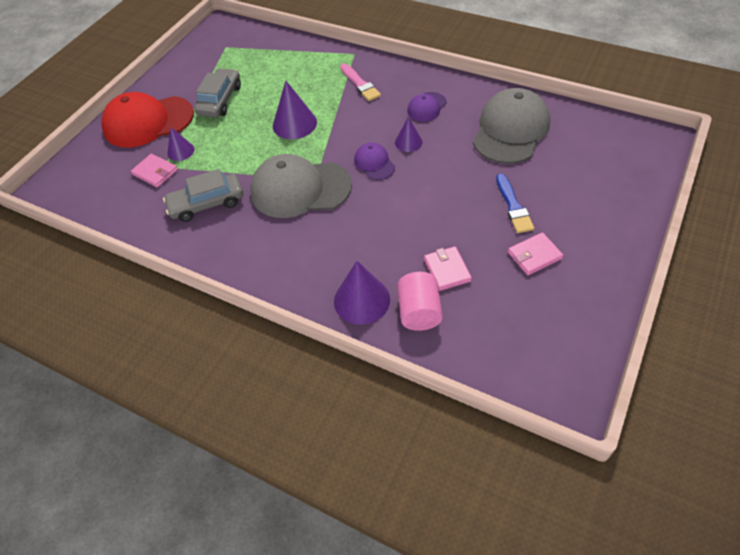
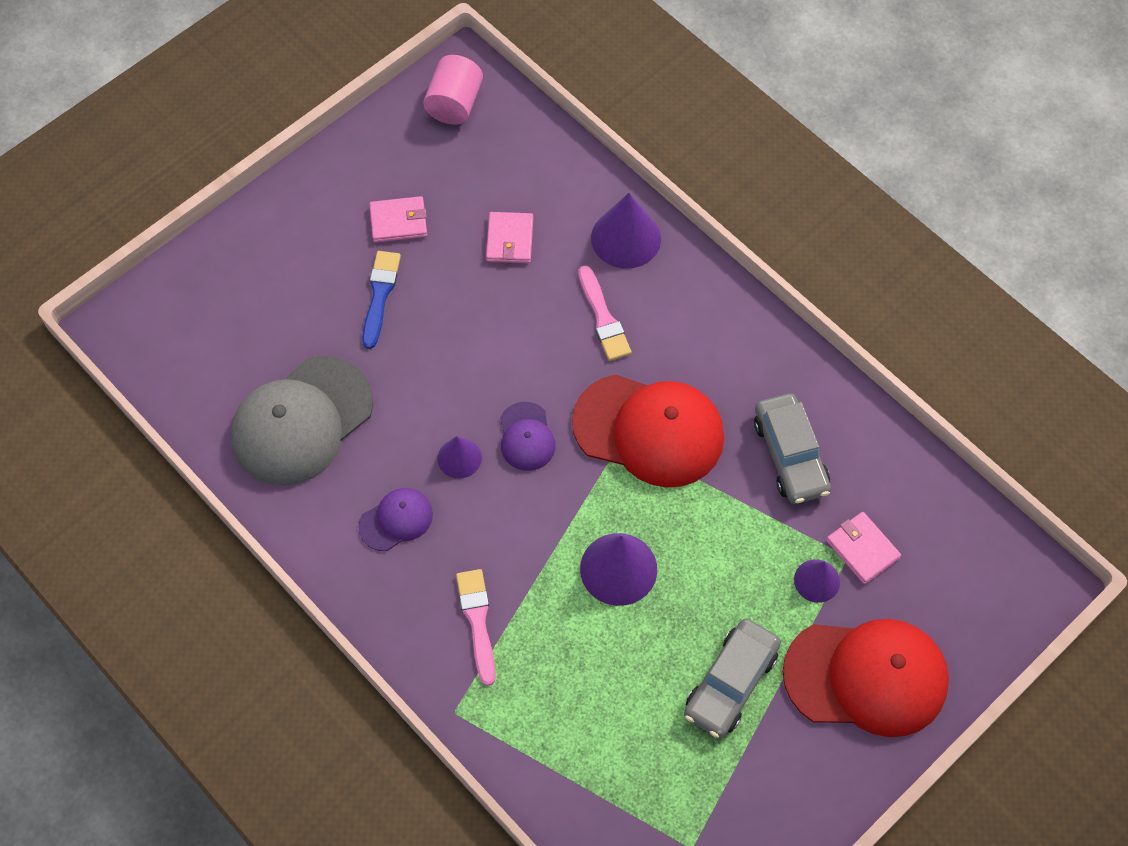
camera: 165 degrees left, 10 degrees up
grey car [163,169,243,222] -> grey car turned 75 degrees clockwise [754,393,831,504]
grey cap [250,154,352,218] -> red cap [572,374,724,487]
pink cylinder [397,272,443,331] -> pink cylinder moved to [423,55,483,125]
none -> pink brush [578,266,632,361]

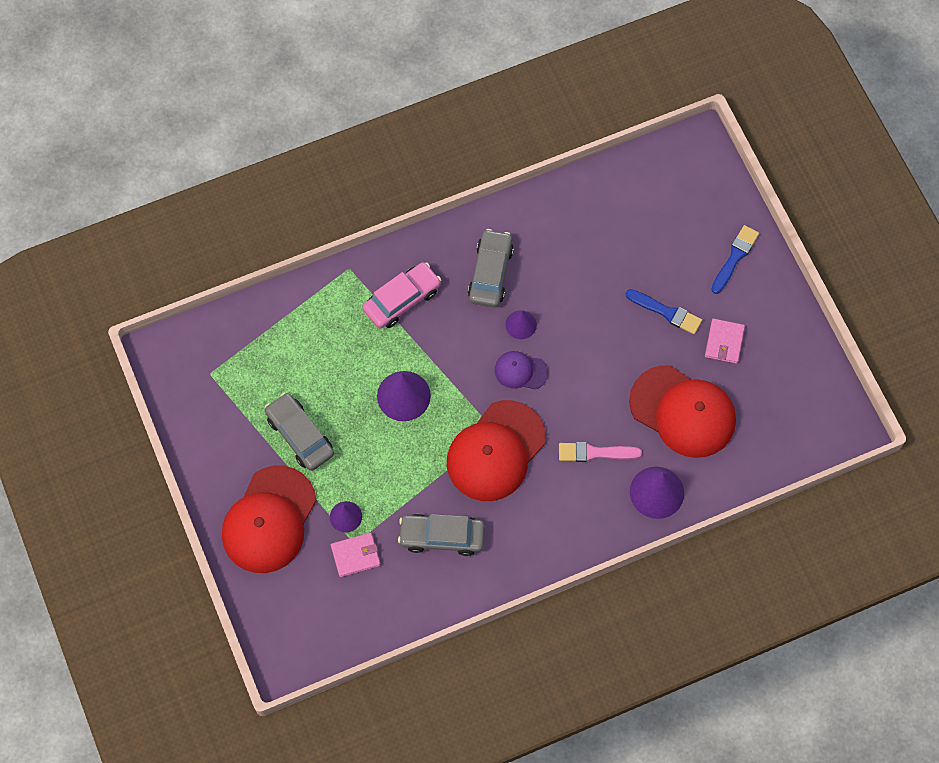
camera: 110 degrees right, 5 degrees up
grey cap [231,356,373,486] -> none
purple cap [358,488,433,551] -> grey car [468,229,514,307]
pink cylinder [423,55,483,125] -> none
pink brush [456,569,496,686] -> pink car [363,262,441,329]
pink wallet [486,212,533,263] -> red cap [629,365,736,458]
none -> blue brush [711,225,759,294]

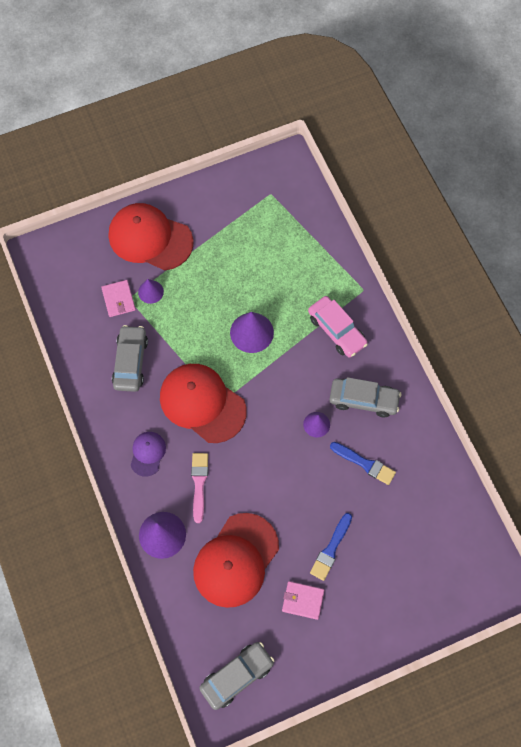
camera: 90 degrees right, 0 degrees up
grey car [265,392,334,471] -> grey car moved to [199,642,275,710]
purple cap [495,351,548,389] -> purple cap moved to [131,432,166,477]
blue brush [711,225,759,294] -> blue brush moved to [330,442,396,485]

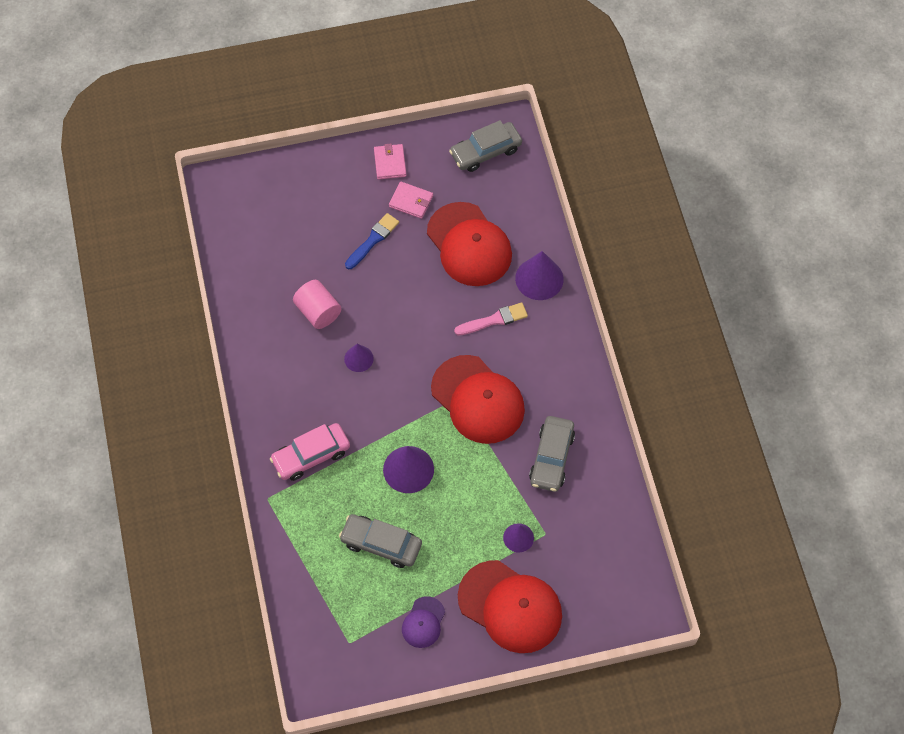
camera: 170 degrees left, 5 degrees down
pink wallet [101,280,136,317] -> pink wallet moved to [374,144,406,180]
purple cap [131,432,166,477] -> purple cap moved to [402,596,445,648]
pink brush [191,453,208,523] -> pink brush turned 120 degrees counterclockwise [454,302,528,335]
red cap [193,513,279,608] -> red cap turned 105 degrees clockwise [427,202,512,286]
pink car [308,296,368,357] -> pink car turned 90 degrees counterclockwise [270,423,350,481]
grey car [329,377,401,417] -> grey car moved to [339,514,422,568]
blue brush [330,442,396,485] -> pink cylinder [293,280,341,329]

